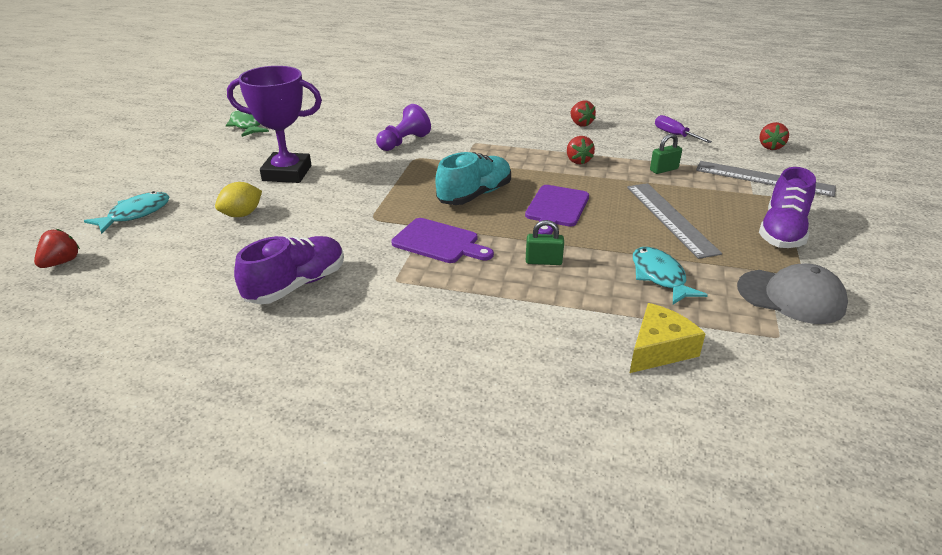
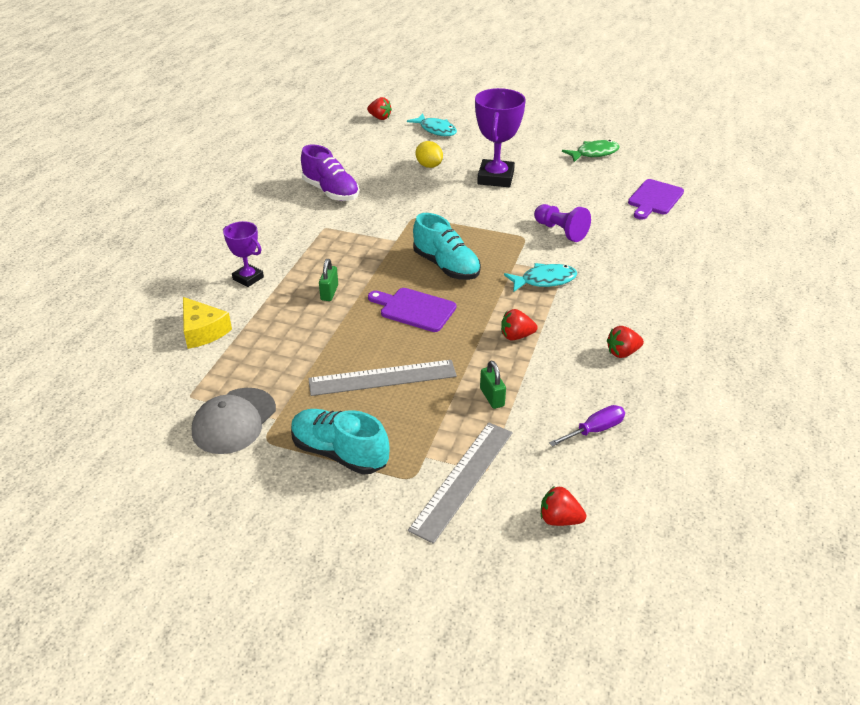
camera: 95 degrees right, 5 degrees up
purple cutting board [391,218,494,263] -> purple cutting board moved to [628,179,684,220]
turquoise fish [633,247,708,304] -> turquoise fish moved to [504,263,577,292]
purple shoe [759,167,816,248] -> turquoise shoe [291,409,390,475]
none -> purple trophy [223,221,264,287]

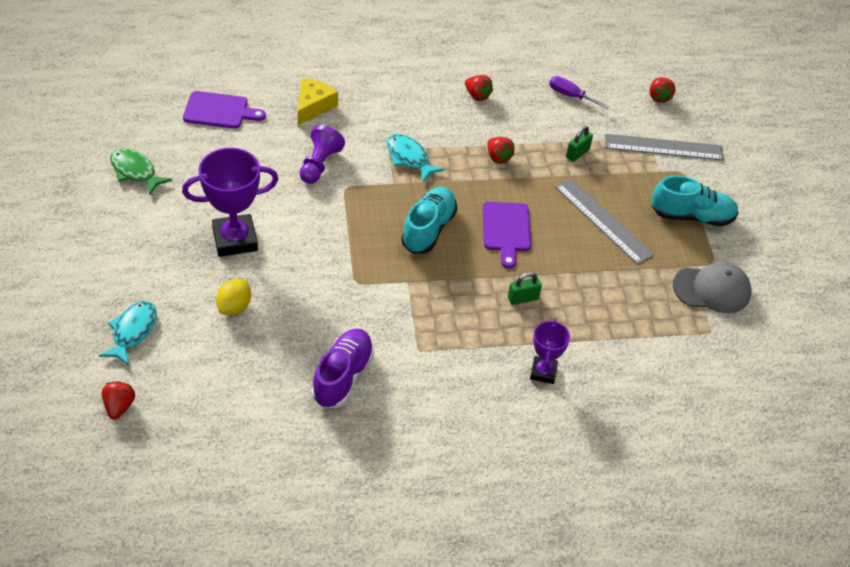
camera: 120 degrees left, 10 degrees up
yellow cheese [183,297,232,349] -> yellow cheese moved to [298,78,338,125]
turquoise shoe [291,409,390,475] -> turquoise shoe turned 90 degrees counterclockwise [651,175,739,227]

